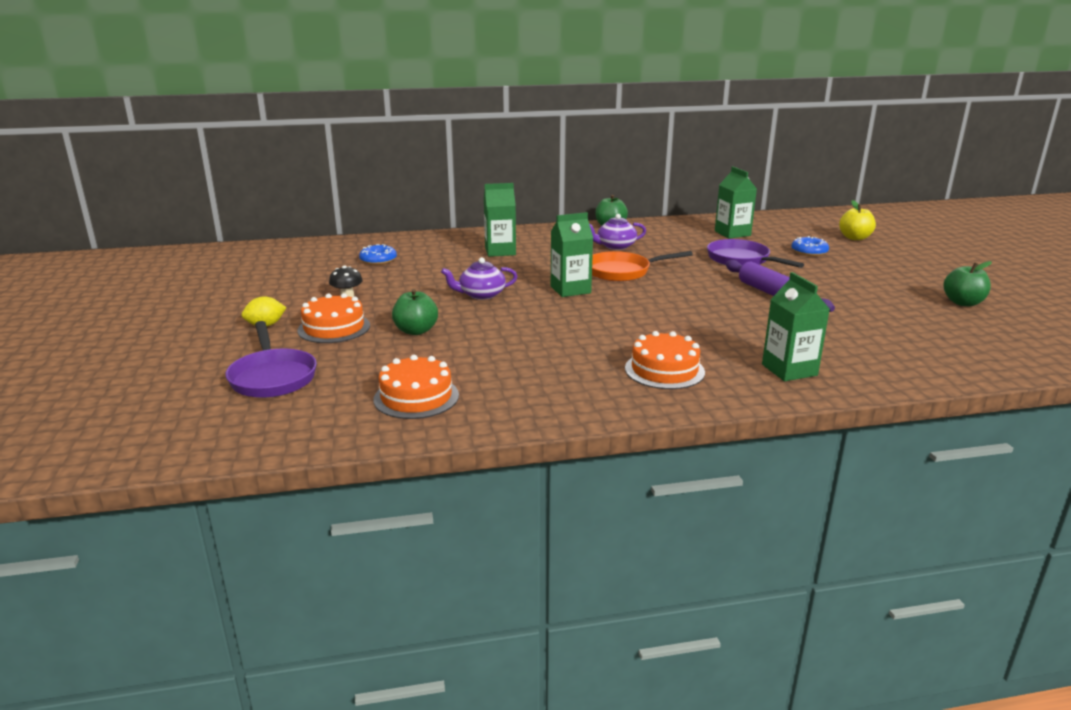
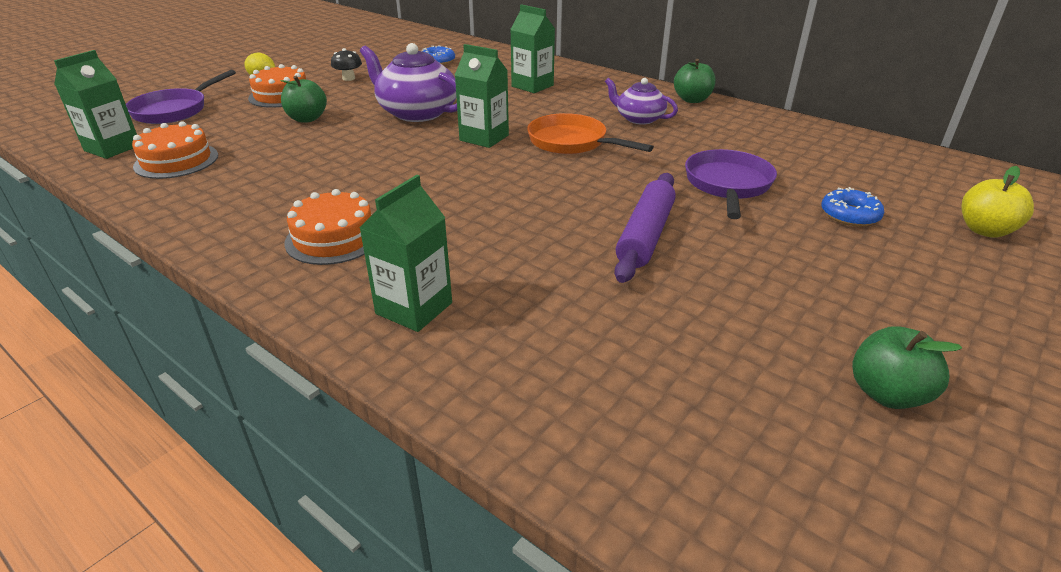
camera: 50 degrees right, 10 degrees up
purple teapot [441,257,517,300] -> purple teapot [360,43,457,122], size x1.68
green carton [715,166,757,239] -> green carton moved to [54,50,137,159]

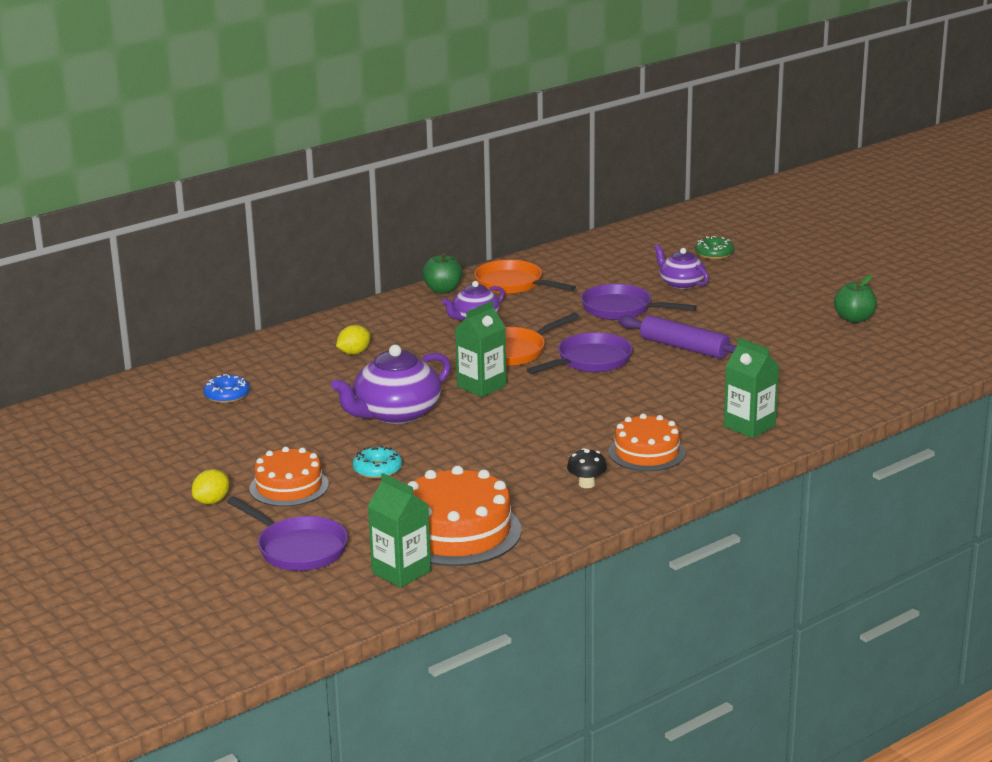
camera: 75 degrees left, 10 degrees down
orange cake [132,121,218,179] -> orange cake [407,466,522,566], size x1.56
green apple [280,76,327,122] -> turquoise donut [353,446,402,479]
black mushroom [331,48,362,81] -> black mushroom moved to [567,448,607,488]
green carton [510,4,555,93] -> yellow lemon [336,325,371,355]
blue donut [821,187,884,227] -> purple teapot [654,244,709,289]
yellow apple [961,166,1034,238] -> green donut [695,236,734,259]
none -> orange pan [474,260,576,294]
none -> purple pan [527,332,633,374]

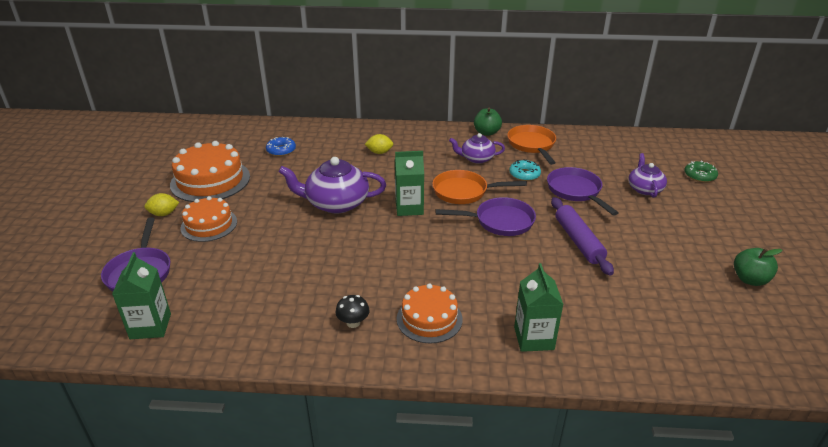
camera: 40 degrees right, 10 degrees up
turquoise donut [353,446,402,479] -> turquoise donut moved to [509,159,541,181]
orange cake [407,466,522,566] -> orange cake moved to [170,141,250,202]

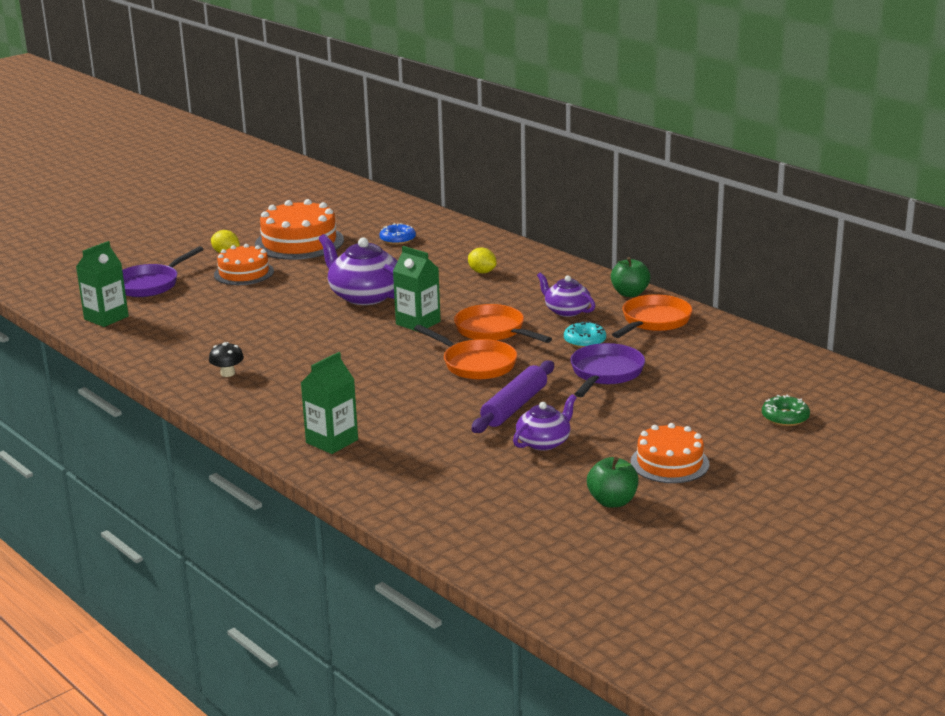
camera: 45 degrees right, 10 degrees down
orange cake [397,283,463,344] -> orange cake moved to [631,423,709,483]
purple pan [436,197,536,236] -> orange pan [414,325,517,380]
purple teapot [628,153,667,198] -> purple teapot moved to [513,394,577,451]

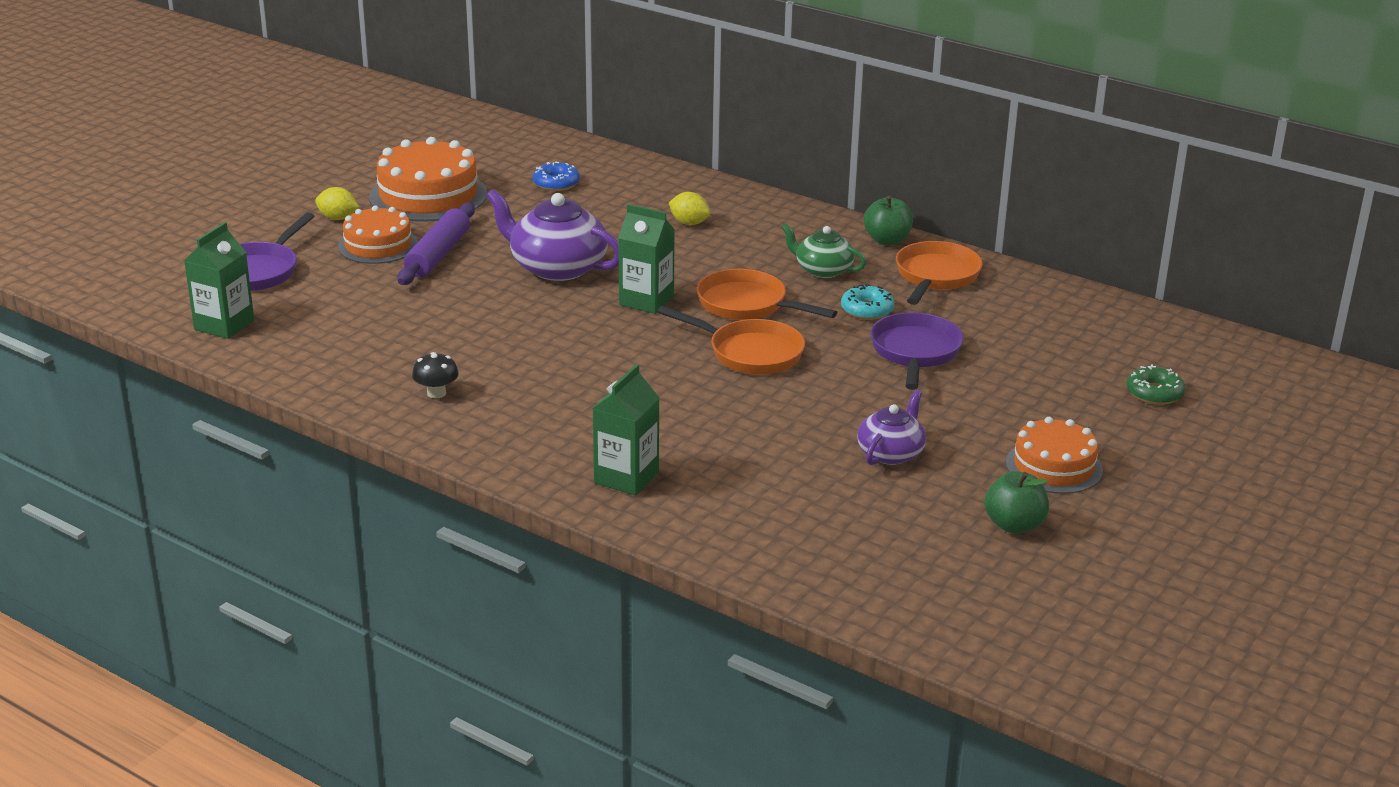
camera: 15 degrees left, 5 degrees up
purple rolling pin [471,361,554,433] -> purple rolling pin moved to [398,203,475,285]
purple teapot [537,272,595,317] -> green teapot [781,223,866,278]

